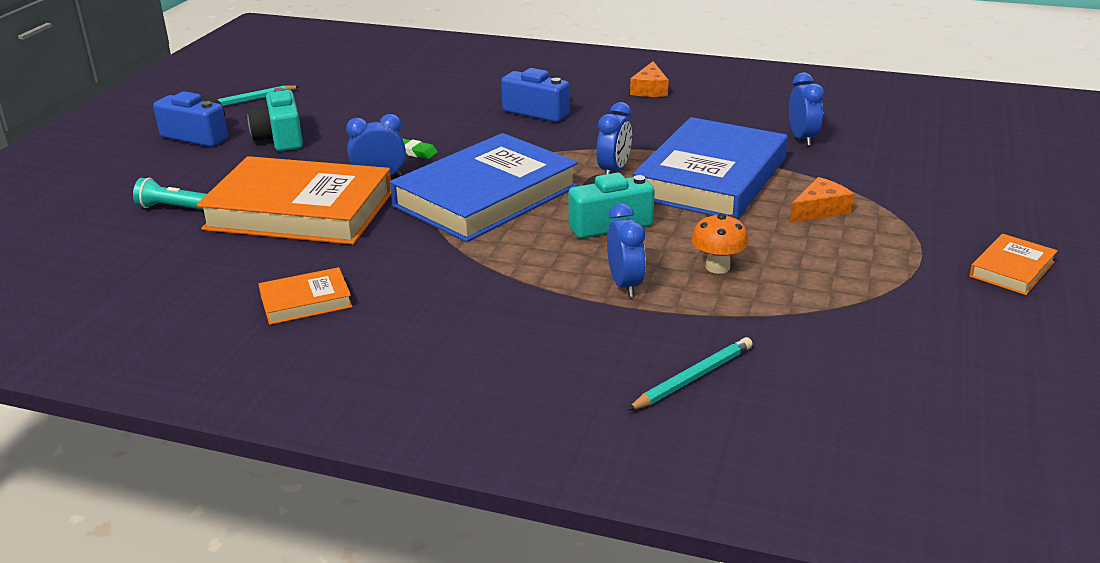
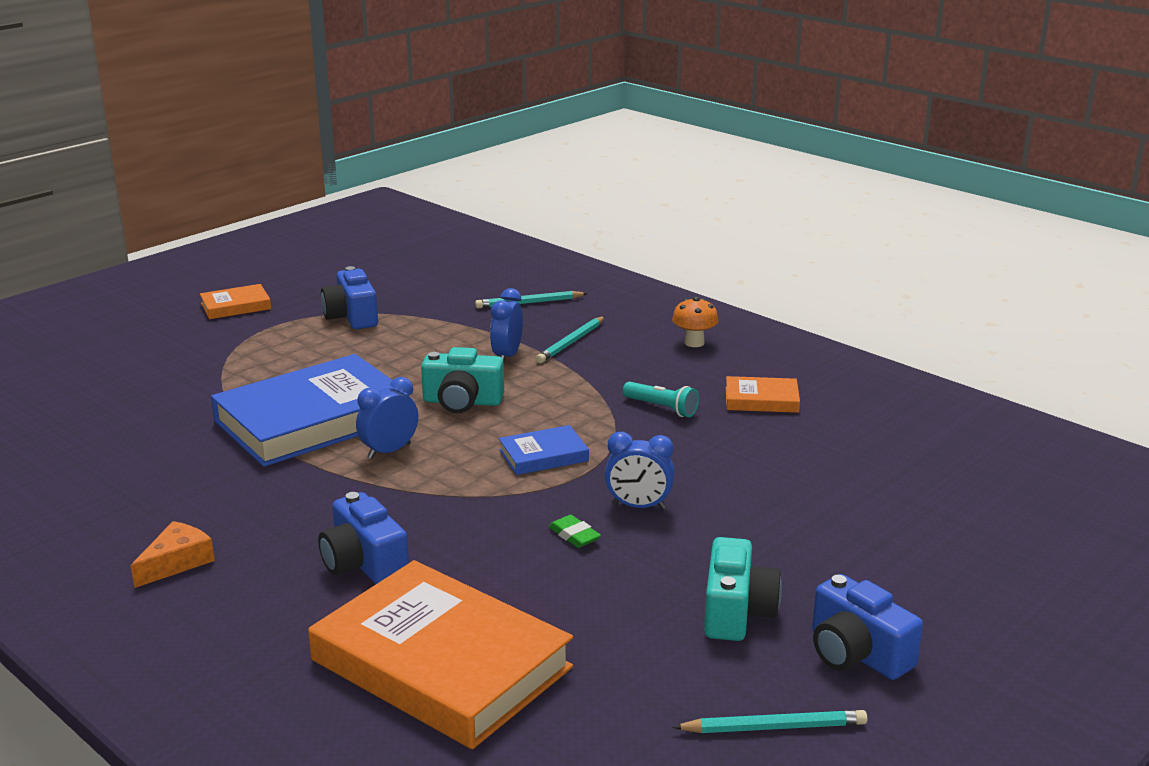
camera: 155 degrees left, 5 degrees down
turquoise flashlight [133,178,207,210] -> turquoise flashlight moved to [623,382,699,417]
orange book [197,156,391,245] -> orange book moved to [308,560,573,749]
blue book [390,133,578,242] -> blue book [499,425,589,475], size x0.45
orange mushroom [692,213,748,274] -> orange mushroom moved to [672,297,718,347]
blue clock [789,73,824,146] -> none
orange cheese [790,177,854,223] -> none
none -> blue camera [321,266,378,329]
none -> turquoise pencil [536,316,605,363]

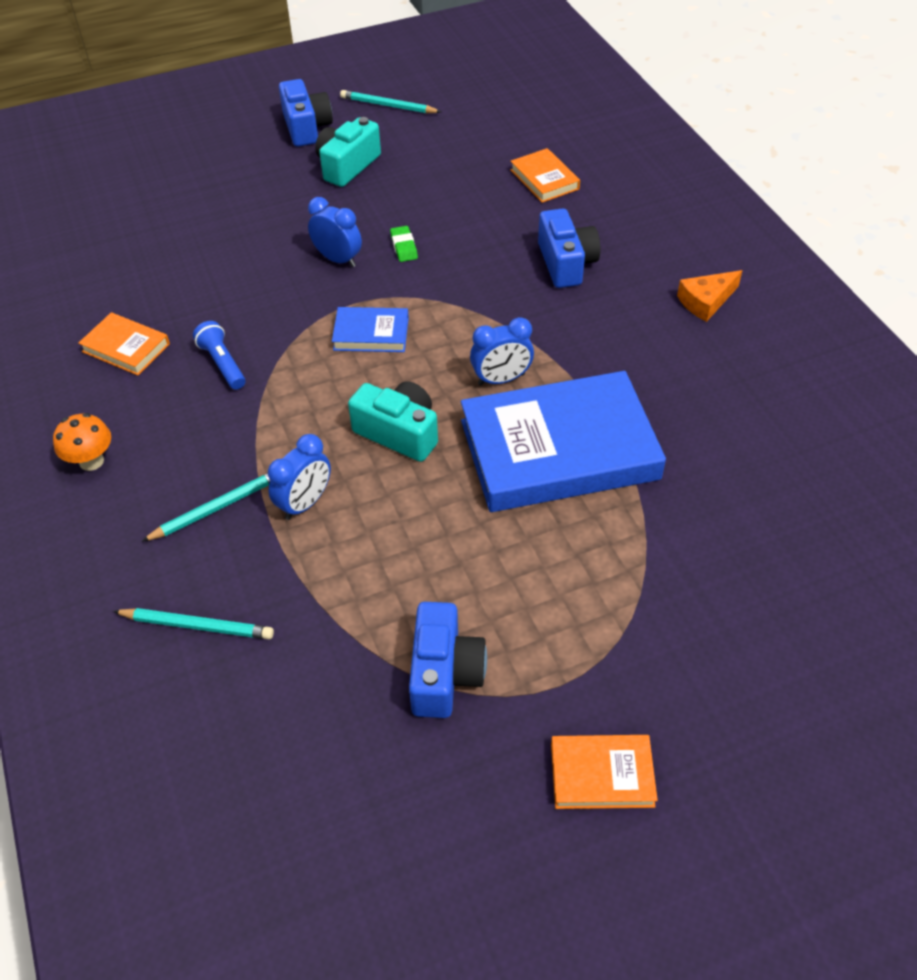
camera: 155 degrees left, 25 degrees up
orange book [308,560,573,749] -> orange book [510,148,580,203], size x0.45
turquoise flashlight [623,382,699,417] -> blue flashlight [193,321,246,390]

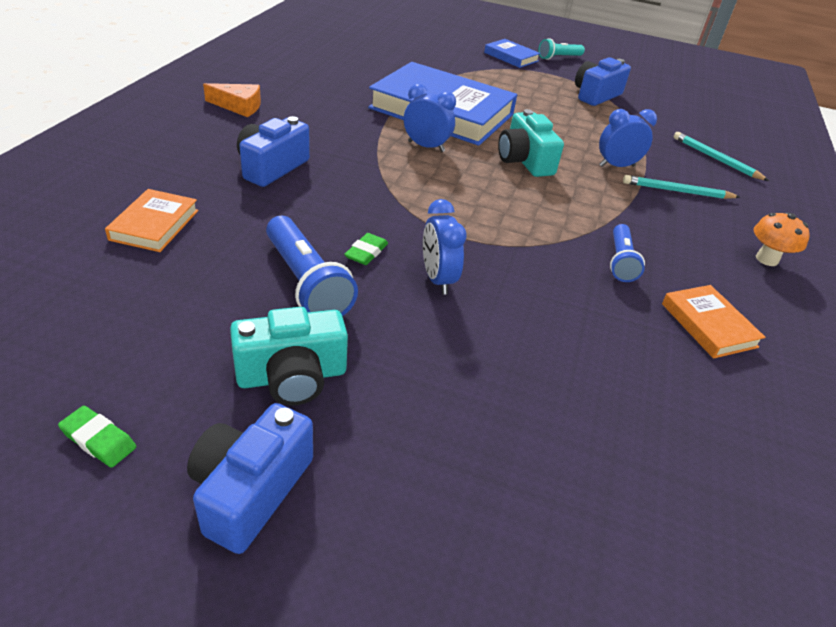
camera: 145 degrees left, 10 degrees down
blue book [332,307,409,352] -> blue book moved to [484,39,541,68]
turquoise pencil [340,90,441,113] -> green eraser [58,406,136,467]
orange book [551,735,658,809] -> turquoise flashlight [539,38,585,60]
none -> blue flashlight [266,216,358,316]

